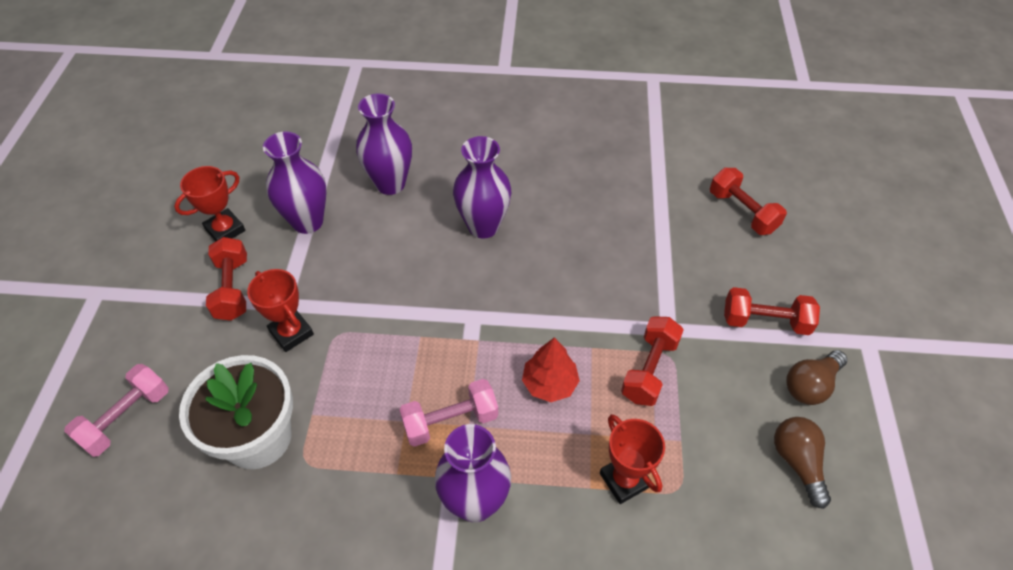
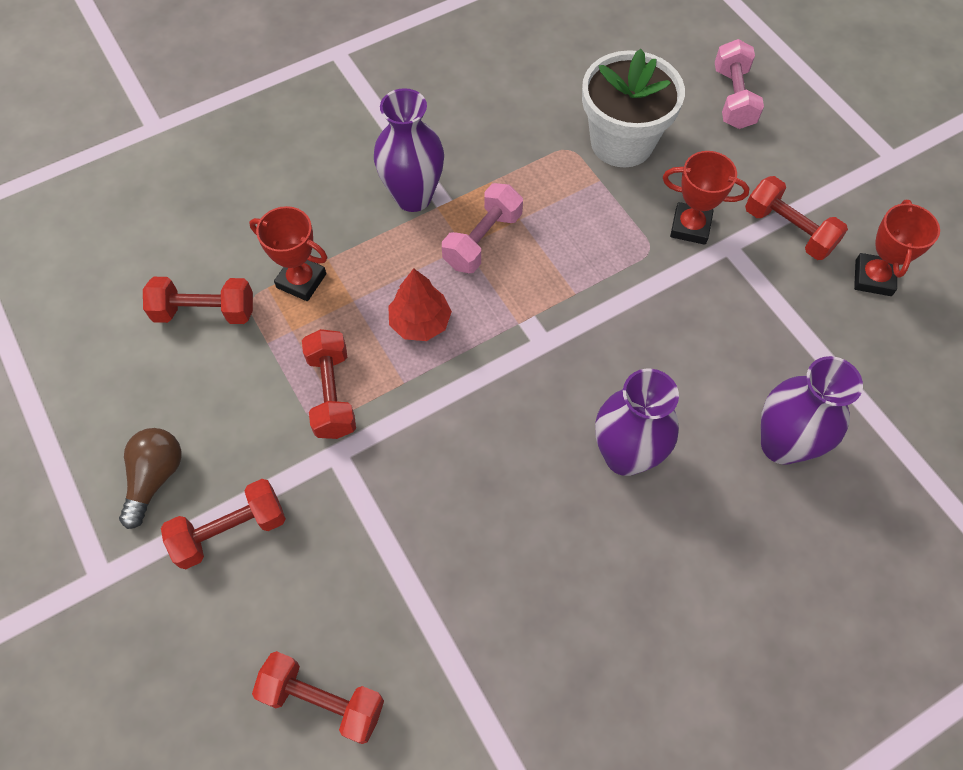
camera: 145 degrees right, 10 degrees up
purple vase [263,132,327,234] -> none
brown light bulb [774,417,831,509] -> none
none -> red dumbbell [143,277,253,324]

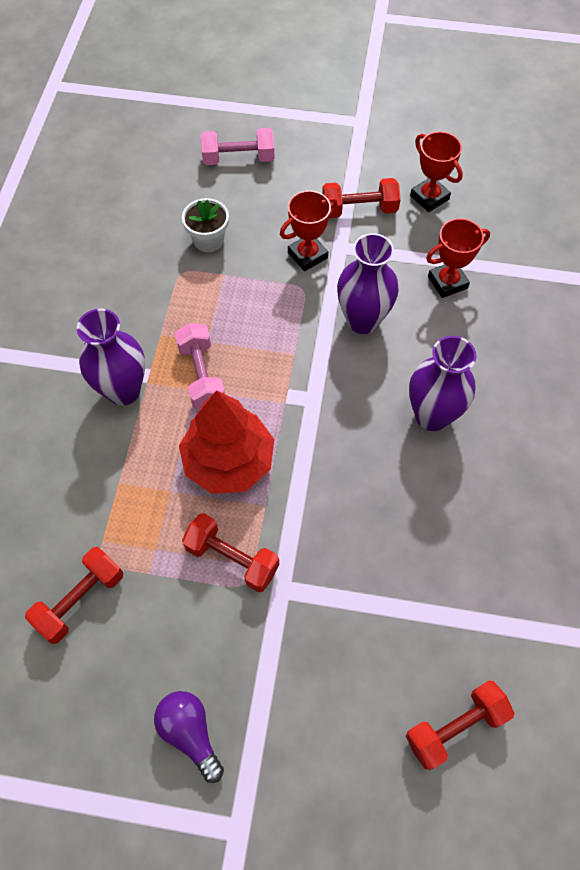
camera: 50 degrees left, 0 degrees up
brown light bulb [119,428,181,529] -> purple light bulb [154,691,224,783]
red dumbbell [161,479,286,569] -> none
red trophy [249,206,327,301] -> red trophy moved to [426,218,490,298]
red tree [388,268,452,341] -> red tree [179,390,274,494], size x1.67
white flower pot [582,49,685,168] -> white flower pot [182,198,229,252], size x0.56
pink dumbbell [715,39,764,129] -> pink dumbbell turned 45 degrees counterclockwise [201,128,274,165]
purple vase [761,356,863,465] -> purple vase moved to [337,233,399,334]

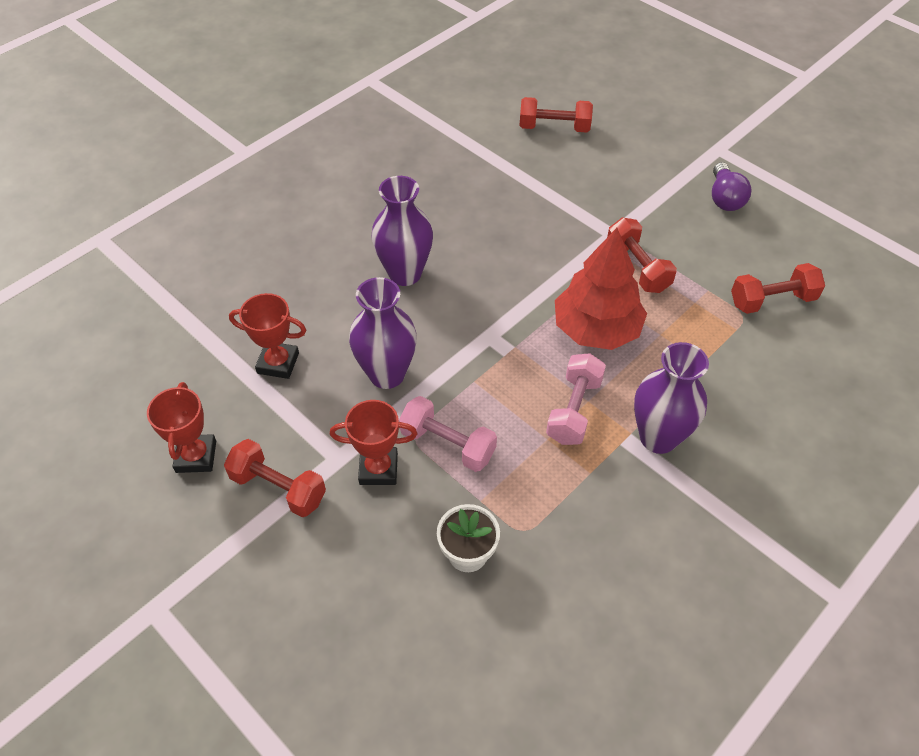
camera: 145 degrees left, 10 degrees down
pink dumbbell [201,128,274,165] -> pink dumbbell moved to [399,396,497,472]

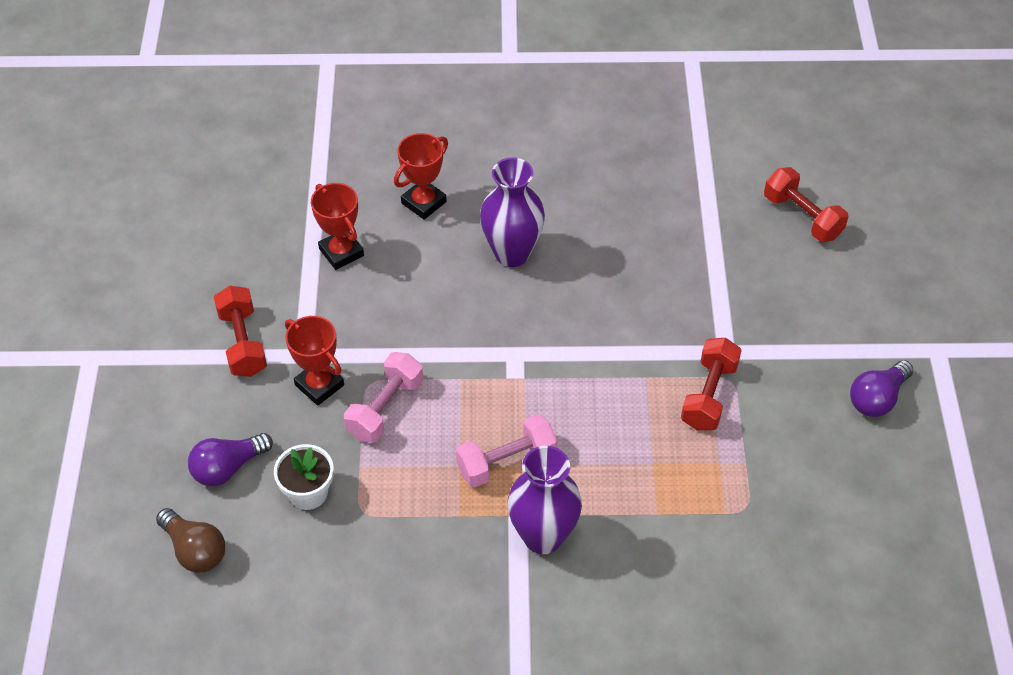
camera: 45 degrees right, 0 degrees up
red trophy [147,382,216,473] -> red trophy moved to [394,133,448,220]
purple vase [349,277,417,389] -> none
pink dumbbell [399,396,497,472] -> pink dumbbell turned 45 degrees clockwise [344,352,423,443]
red tree [555,228,647,350] -> none
red dumbbell [731,263,825,314] -> none
none -> brown light bulb [156,508,225,573]
none -> purple light bulb [188,433,273,486]

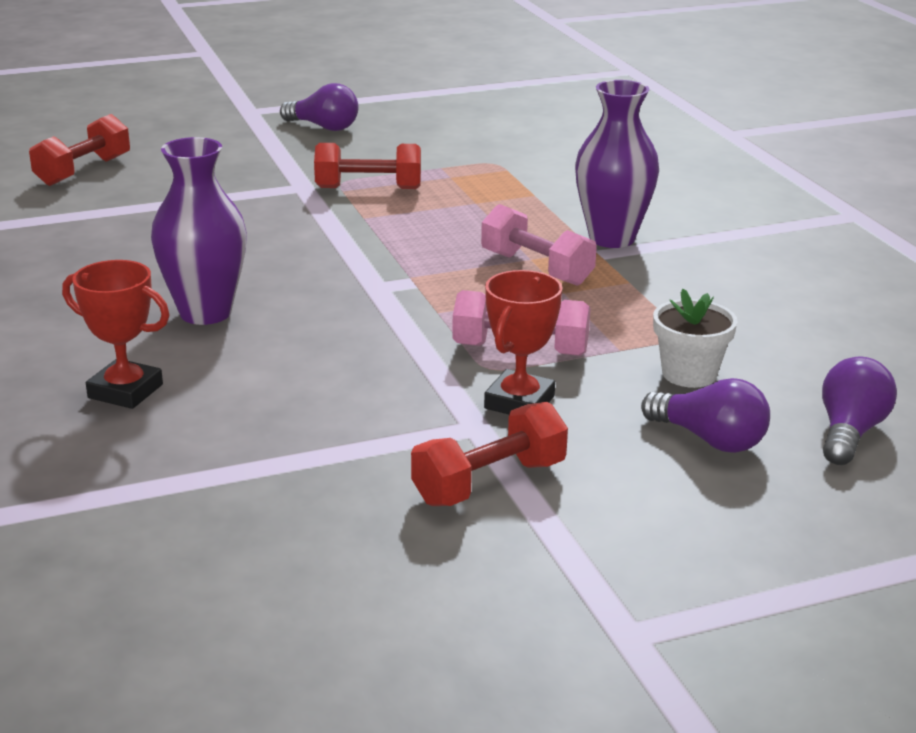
camera: 110 degrees left, 25 degrees down
brown light bulb [156,508,225,573] -> purple light bulb [822,356,897,465]
red trophy [311,183,364,270] -> none

